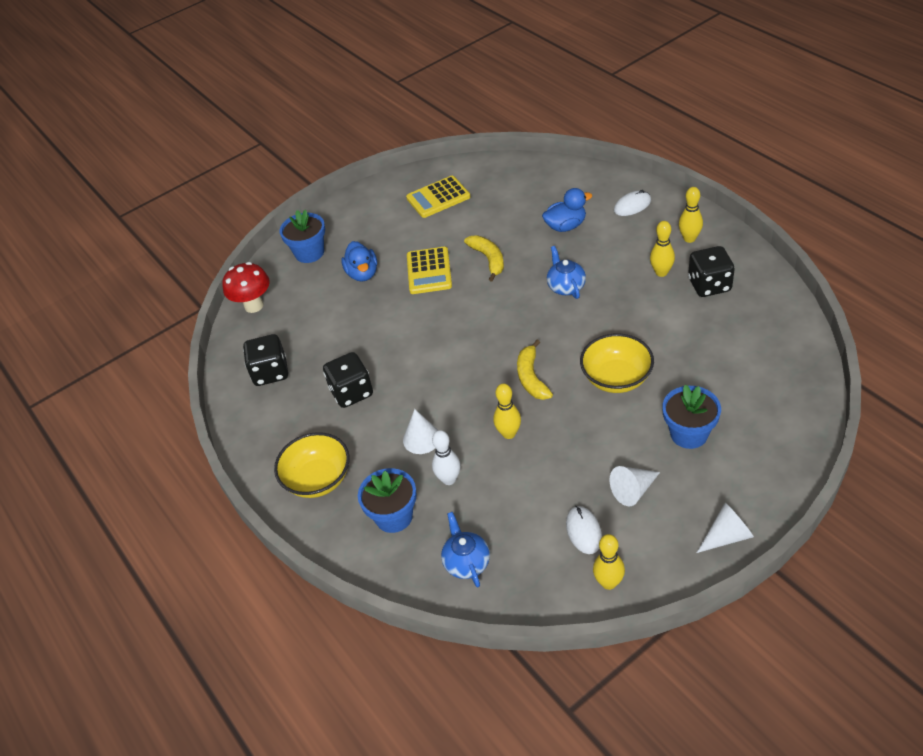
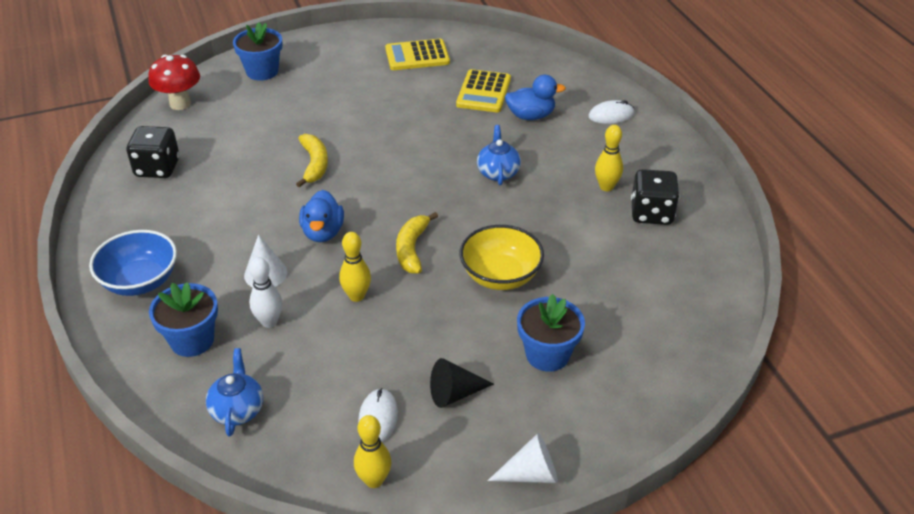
camera: 10 degrees right, 5 degrees down
yellow bowl [274,432,350,498] -> blue bowl [89,230,177,296]
black dice [323,352,373,408] -> none
blue duck [341,241,377,282] -> blue duck moved to [299,190,344,242]
yellow calculator [407,247,452,294] -> yellow calculator moved to [456,69,511,112]
yellow banana [464,235,504,282] -> yellow banana moved to [296,134,328,188]
white cone [610,466,660,506] -> black cone [430,358,494,408]
yellow bowling pin [679,187,703,243] -> none

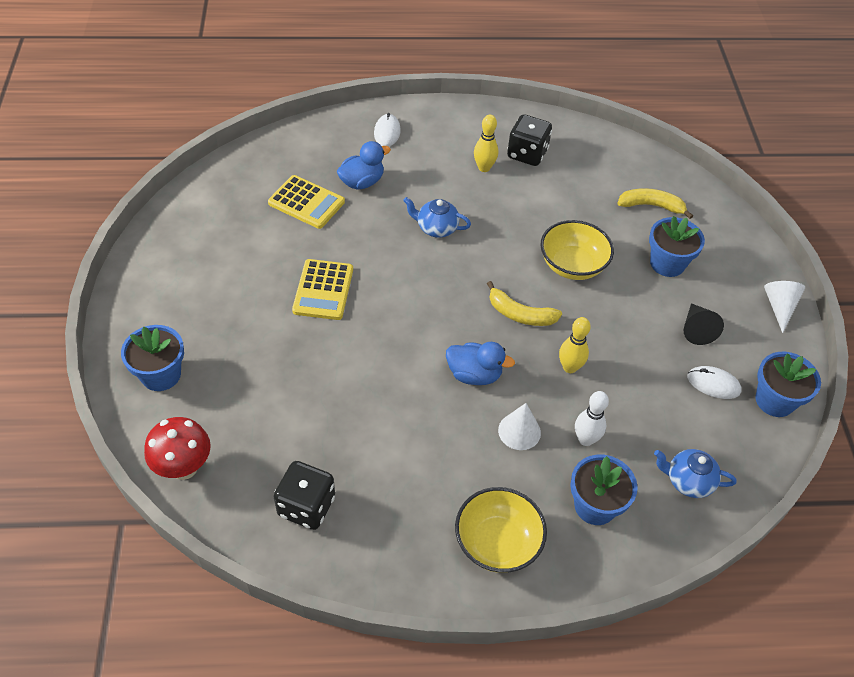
camera: 75 degrees left, 10 degrees up
blue bowl [89,230,177,296] -> yellow bowl [455,487,547,573]
yellow banana [296,134,328,188] -> yellow banana moved to [617,188,693,219]
yellow bowling pin [354,415,391,488] -> blue flower pot [755,352,821,417]
yellow calculator [385,39,450,70] -> yellow calculator moved to [292,259,353,320]
blue duck [505,75,566,120] -> blue duck turned 45 degrees clockwise [337,141,391,190]

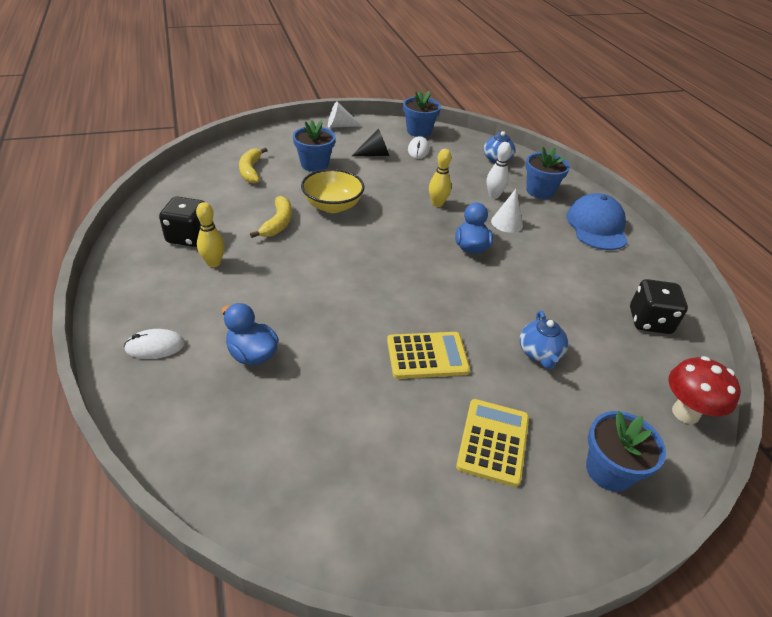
camera: 105 degrees left, 10 degrees down
yellow calculator [268,175,345,229] -> yellow calculator moved to [456,399,529,487]
blue teapot [403,197,471,238] -> blue teapot moved to [520,311,568,369]
yellow bowl [455,487,547,573] -> blue cap [566,193,628,250]
yellow banana [487,281,562,326] -> yellow banana moved to [250,196,292,238]

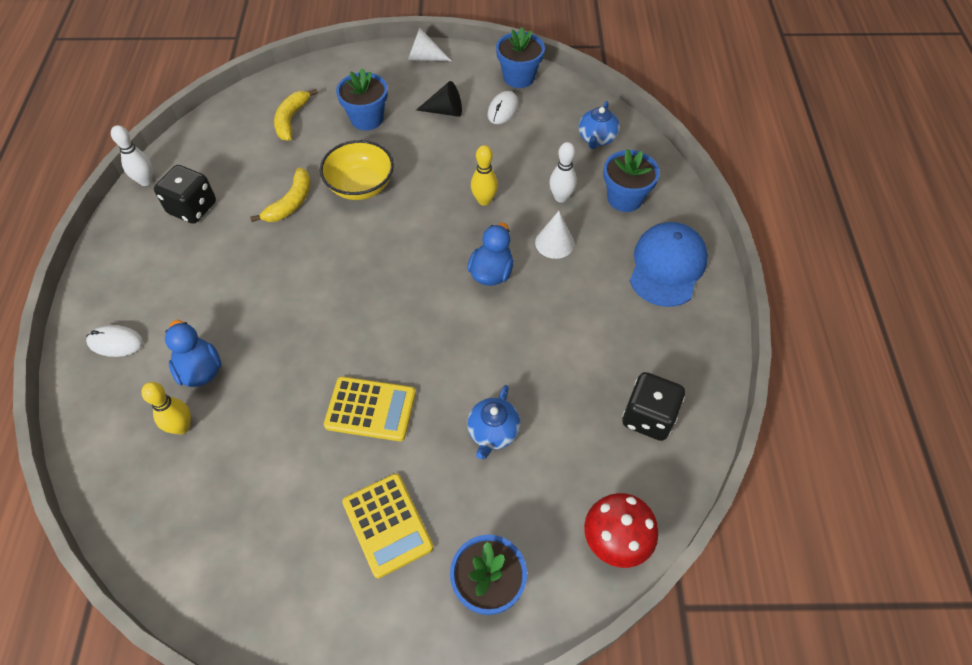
camera: 20 degrees right, 15 degrees up
yellow bowling pin [196,202,225,267] -> yellow bowling pin moved to [141,382,191,434]
yellow calculator [456,399,529,487] -> yellow calculator turned 120 degrees clockwise [342,474,433,578]
none -> white bowling pin [111,125,153,186]

